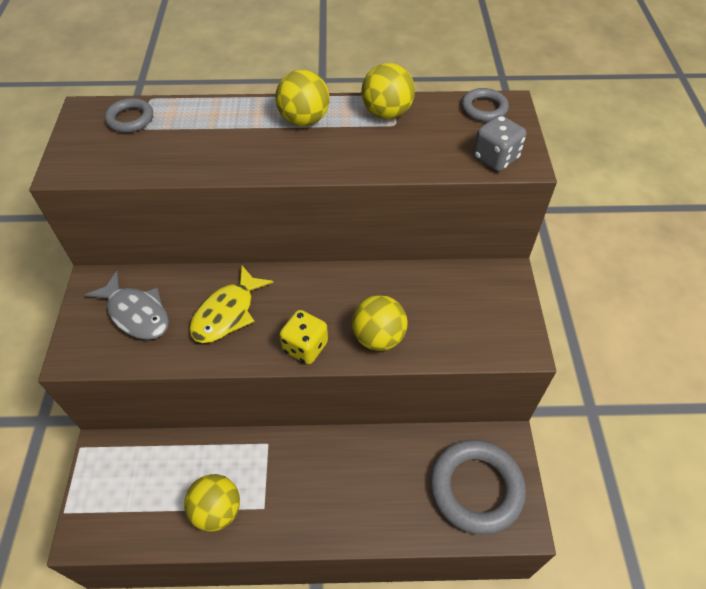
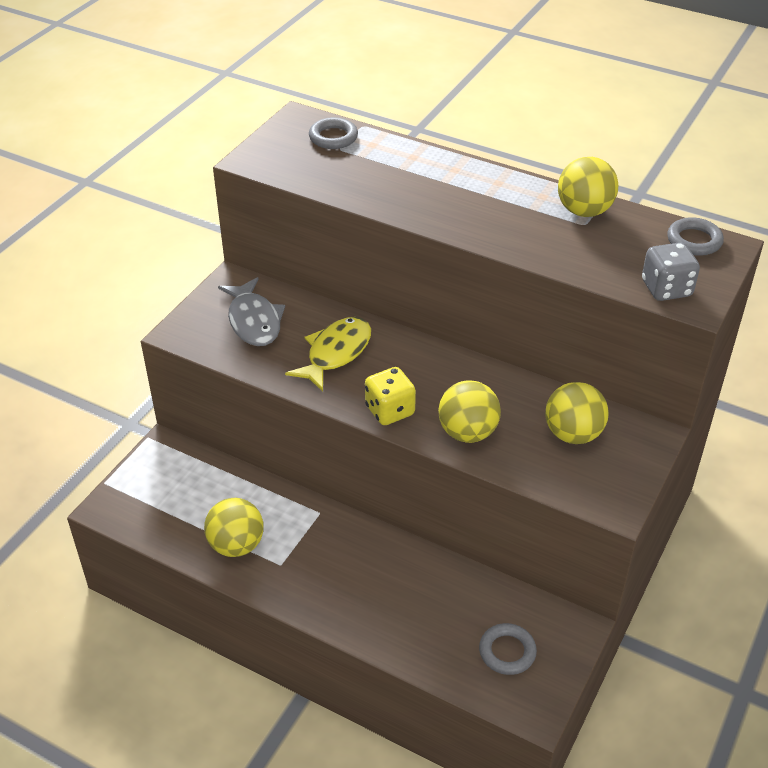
camera: 30 degrees right, 10 degrees down
yellow fish [189,266,273,343] -> yellow fish turned 150 degrees clockwise [285,317,371,392]
yellow ball [275,70,330,126] -> yellow ball moved to [545,382,609,444]
grey ring [430,439,526,535] -> grey ring [479,623,537,675], size x0.50

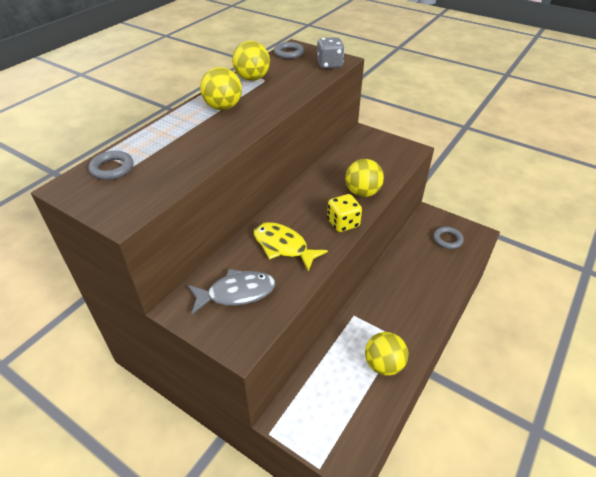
camera: 85 degrees left, 0 degrees up
yellow ball [545,382,609,444] -> yellow ball moved to [200,67,242,110]

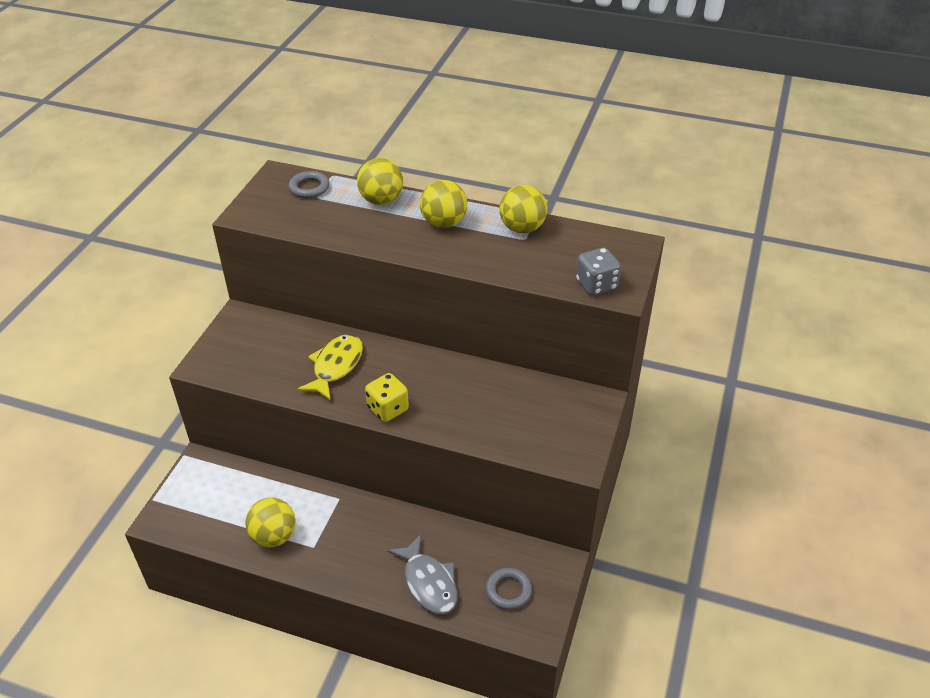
camera: 75 degrees right, 0 degrees up
grey fish [188,269,275,314] -> grey fish moved to [387,534,457,614]
grey ring [274,42,304,59] -> none
yellow ball [345,159,384,197] -> yellow ball moved to [357,158,403,205]

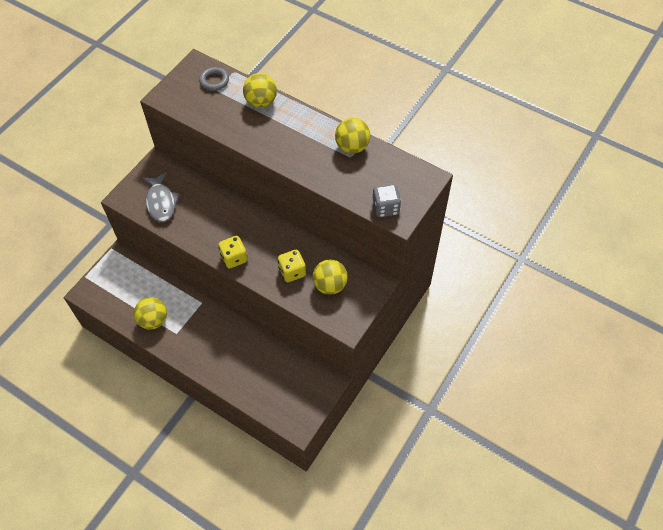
camera: 15 degrees right, 15 degrees up
yellow fish [297,334,363,401] -> none
grey fish [387,534,457,614] -> grey fish moved to [143,172,180,222]
yellow ball [420,180,467,228] -> yellow ball moved to [312,259,348,295]
grey ring [486,568,532,610] -> none
none -> yellow dice [278,250,306,282]

